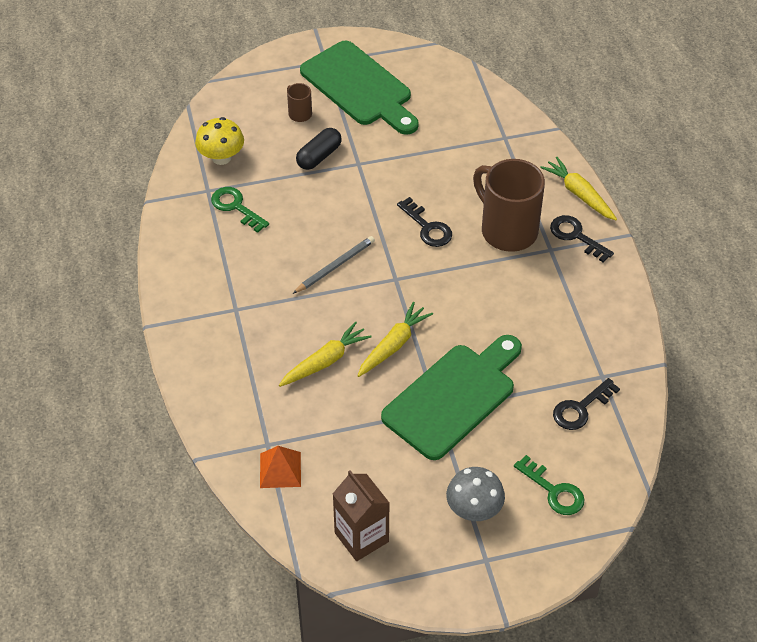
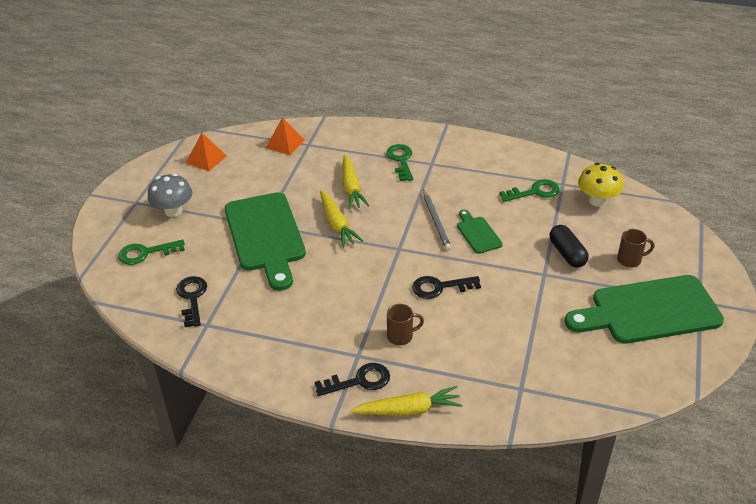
camera: 120 degrees right, 10 degrees down
brown carton [333,470,389,561] -> orange pyramid [186,133,227,171]
brown mug [473,159,545,252] -> brown mug [387,304,424,345], size x0.44
none -> green key [386,144,413,181]
none -> green cutting board [457,210,503,254]

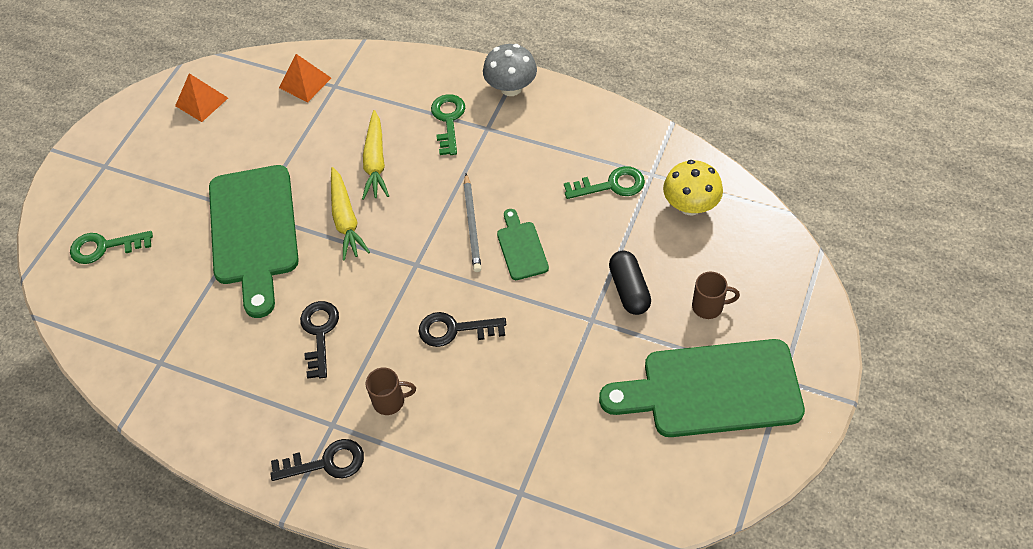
camera: 10 degrees right, 15 degrees up
grey mushroom [148,173,192,217] -> grey mushroom moved to [483,44,537,96]
black key [176,276,207,327] -> black key moved to [300,301,339,379]
yellow carrot [350,386,463,415] -> none

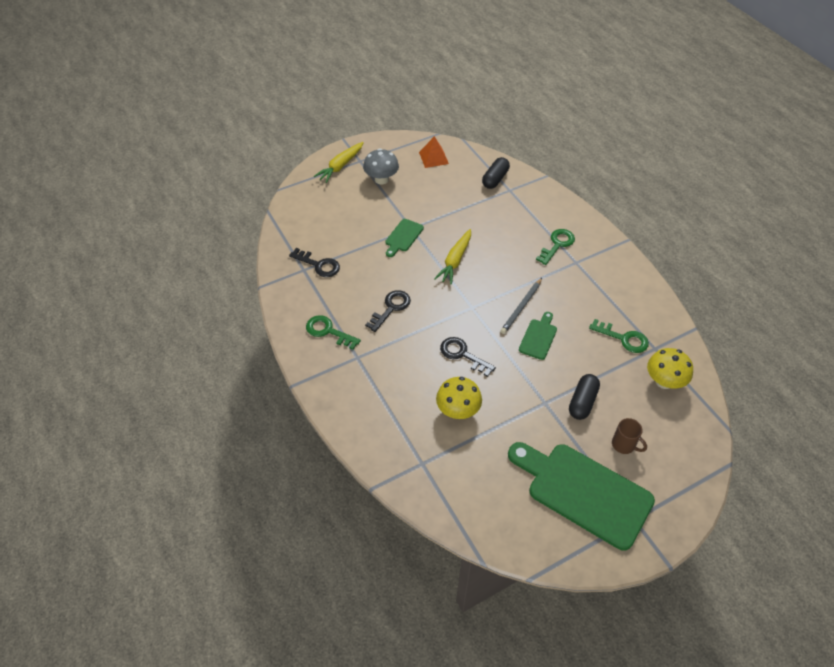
camera: 35 degrees right, 5 degrees down
green key [70,231,153,264] -> green key moved to [306,315,361,350]
green cutting board [209,165,299,318] -> green cutting board [386,219,424,257], size x0.46
black key [270,439,364,481] -> black key moved to [289,248,340,277]
orange pyramid [279,54,331,102] -> black capsule [482,157,510,189]
yellow carrot [362,110,389,200] -> yellow carrot moved to [314,142,364,183]
brown mug [366,368,416,415] -> none
grey mushroom [483,44,537,96] -> grey mushroom moved to [363,148,399,184]
none -> yellow mushroom [436,377,482,419]

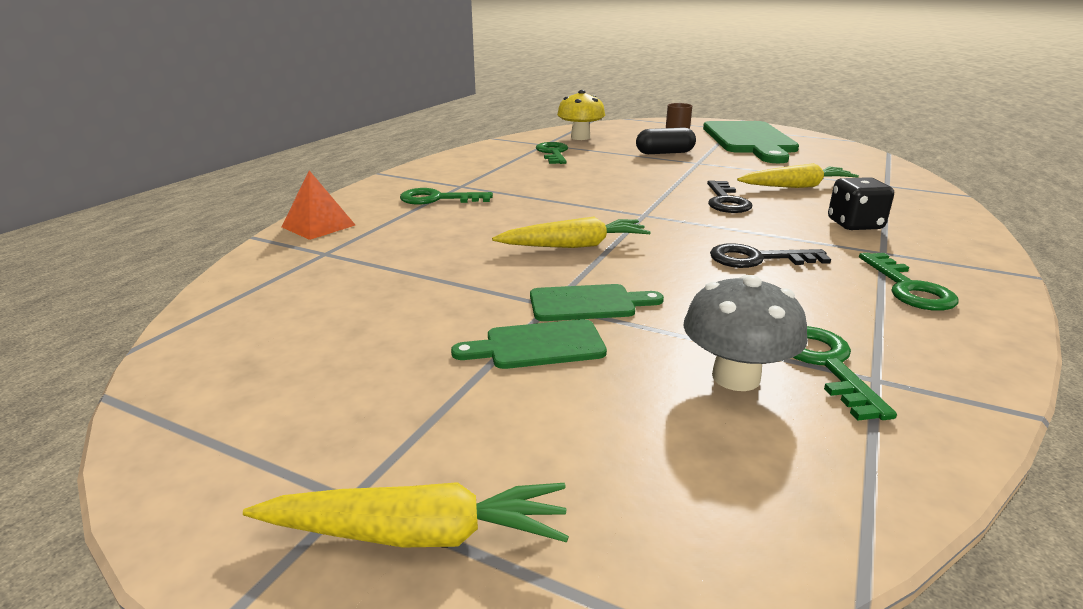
camera: 125 degrees left, 25 degrees down
black key [289,248,340,277] -> green key [793,326,897,421]
grey mushroom [363,148,399,184] -> grey mushroom moved to [683,275,808,391]
orange pyramid [419,136,449,168] -> orange pyramid moved to [282,170,355,240]
yellow mushroom [436,377,482,419] -> yellow carrot [737,163,859,188]
black capsule [482,157,510,189] -> none
grey pencil [500,278,542,334] -> none
green cutting board [519,312,557,360] -> green cutting board moved to [451,319,607,369]
none -> black dice [828,177,894,230]

